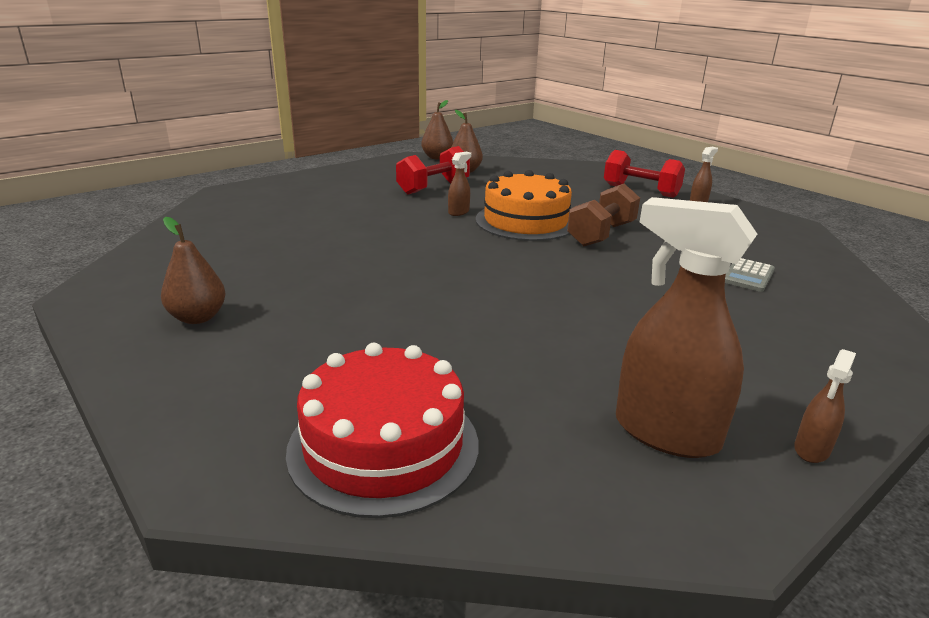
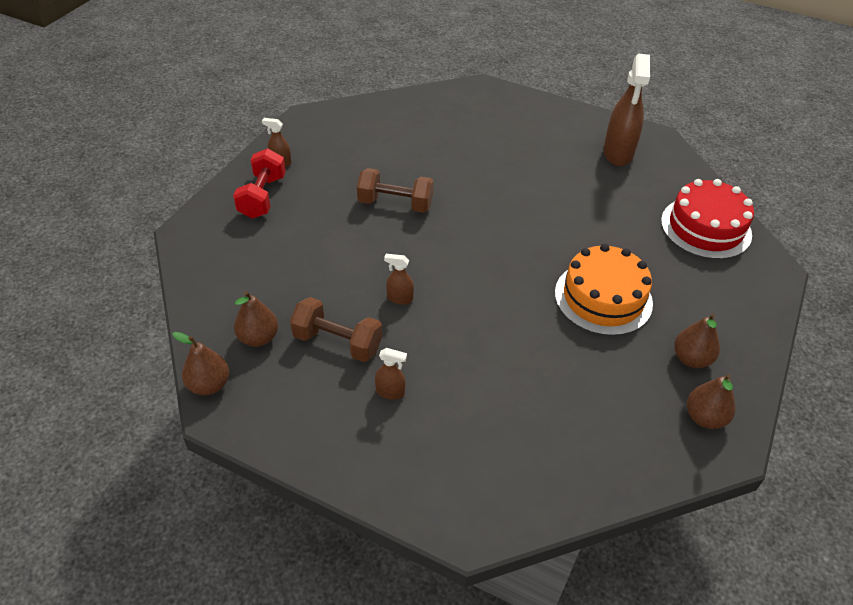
camera: 115 degrees left, 20 degrees up
red dumbbell [396,146,470,194] -> brown dumbbell [290,297,382,362]
orange cake [476,170,572,241] -> orange cake moved to [555,244,653,336]
grey calculator [725,258,775,292] -> none
brown spray bottle [794,349,856,463] -> brown spray bottle moved to [375,348,407,400]
none -> brown pear [687,374,736,429]

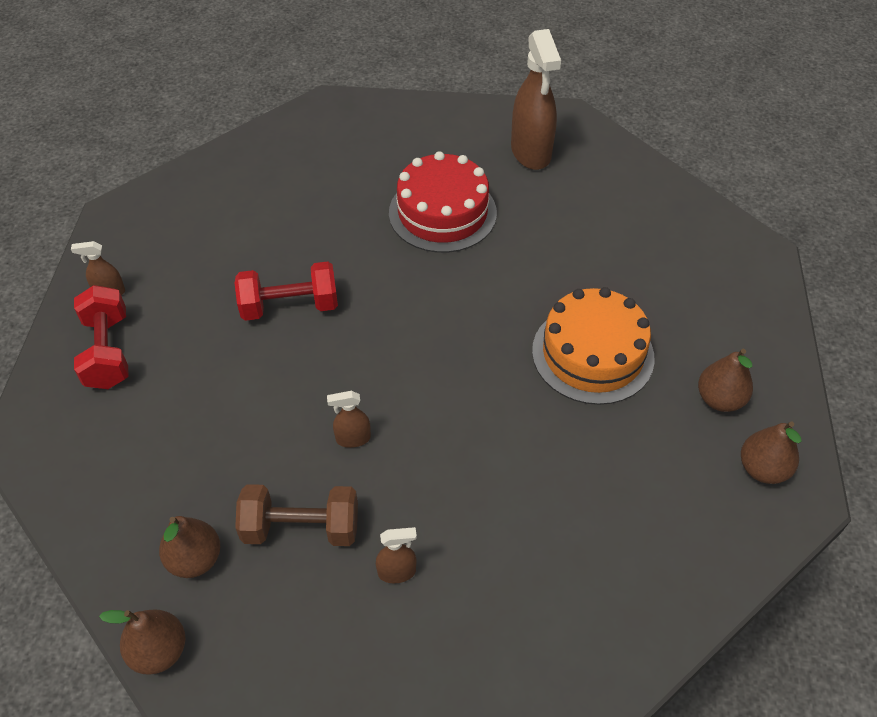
camera: 20 degrees left, 5 degrees up
brown dumbbell [357,168,434,213] -> red dumbbell [235,261,338,321]
red cake [661,179,754,259] -> red cake moved to [389,151,497,253]

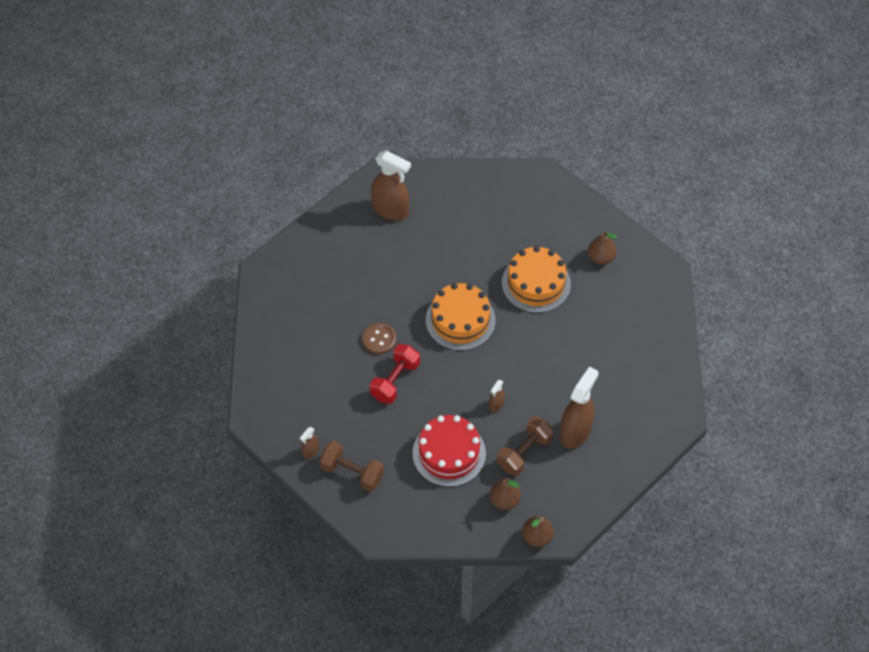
camera: 50 degrees left, 5 degrees up
red dumbbell [74,285,129,389] -> brown dumbbell [319,441,384,491]
brown spray bottle [376,527,417,583] -> brown spray bottle [560,366,599,449], size x2.16
red cake [389,151,497,253] -> red cake moved to [412,415,486,487]
brown pear [741,421,801,484] -> none
none -> brown button [362,323,397,354]
none -> orange cake [426,283,496,351]

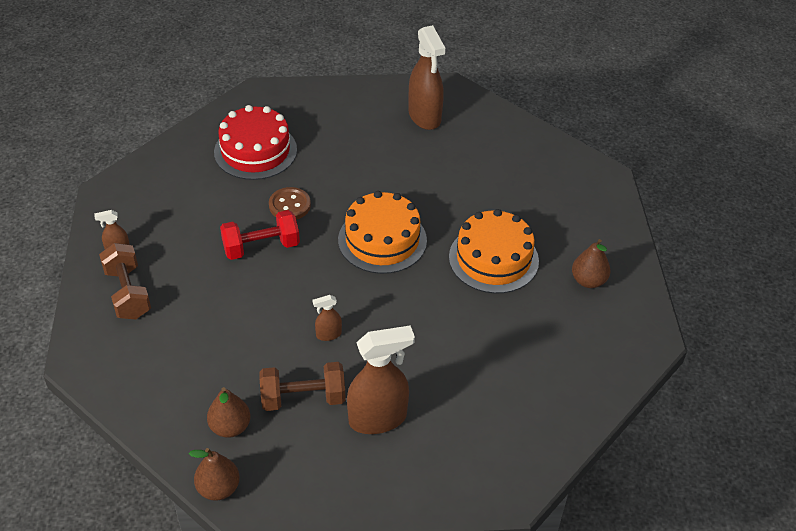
camera: 40 degrees right, 10 degrees down
red cake [412,415,486,487] -> red cake moved to [214,105,297,180]

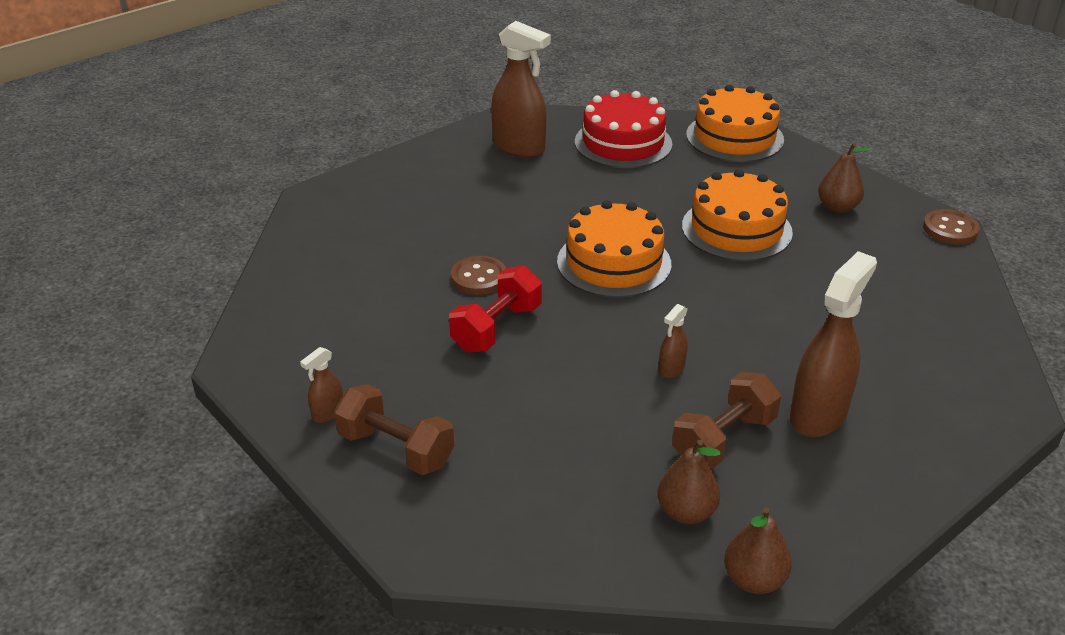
camera: 35 degrees left, 10 degrees down
red cake [214,105,297,180] -> red cake moved to [575,90,672,168]
none -> orange cake [686,85,784,162]
none -> brown button [923,209,980,244]

